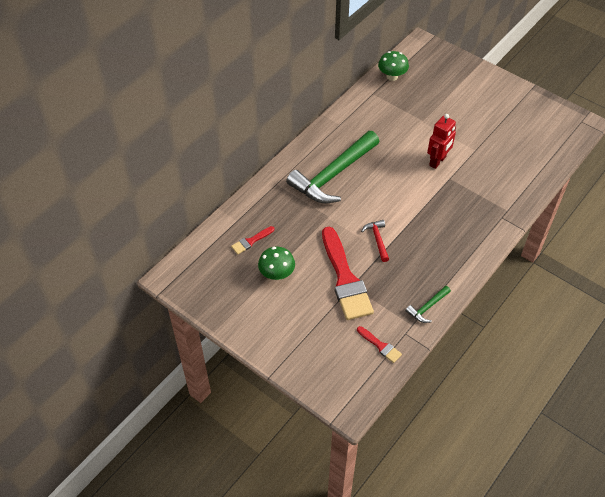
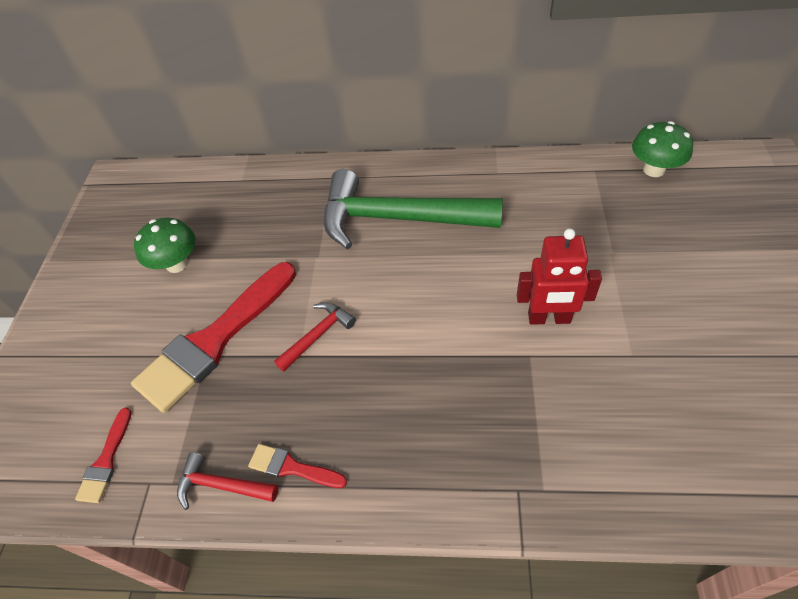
camera: 60 degrees right, 0 degrees up
red brush [231,226,274,254] -> red brush moved to [248,444,347,488]
green hammer [405,286,451,323] -> red hammer [177,452,278,510]

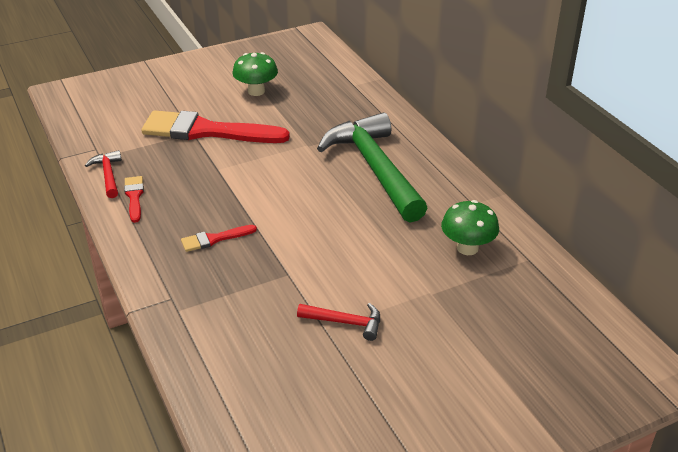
camera: 55 degrees right, 15 degrees down
red brush [75,407,132,503] -> red brush moved to [181,225,257,252]
red hammer [274,302,356,372] -> red hammer moved to [297,303,380,341]
red robot [517,228,602,325] -> none
green mushroom [632,121,693,177] -> green mushroom moved to [441,200,499,255]

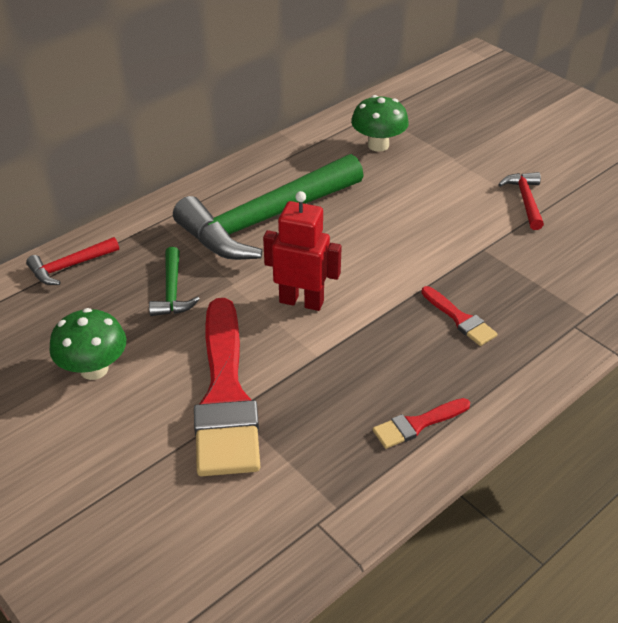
camera: 105 degrees left, 5 degrees up
red hammer [85,150,122,198] -> red hammer moved to [26,237,119,285]
none -> green hammer [149,247,200,316]
none -> red robot [263,191,342,311]

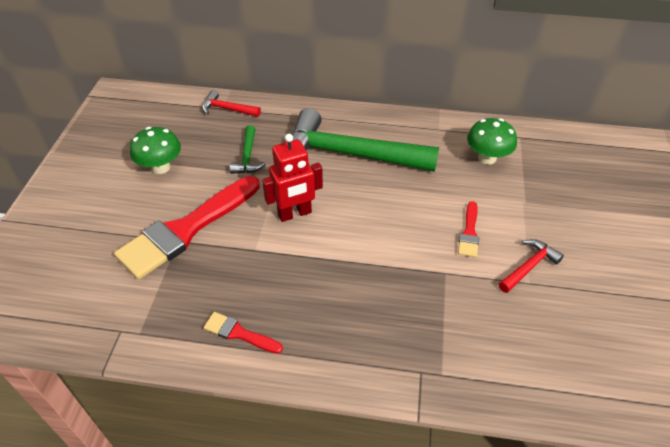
camera: 50 degrees right, 5 degrees up
green hammer [149,247,200,316] -> green hammer turned 45 degrees counterclockwise [229,125,266,174]
red robot [263,191,342,311] -> red robot turned 90 degrees clockwise [262,134,323,222]
red brush [421,286,497,346] -> red brush moved to [458,201,479,258]

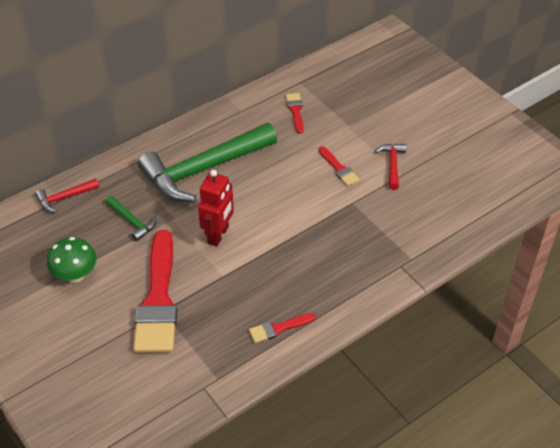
camera: 45 degrees left, 0 degrees up
green mushroom [467,118,517,165] -> red brush [286,93,304,134]

